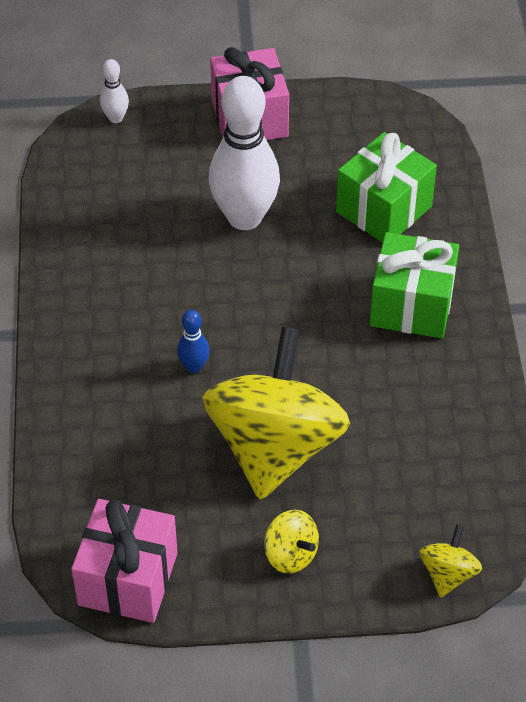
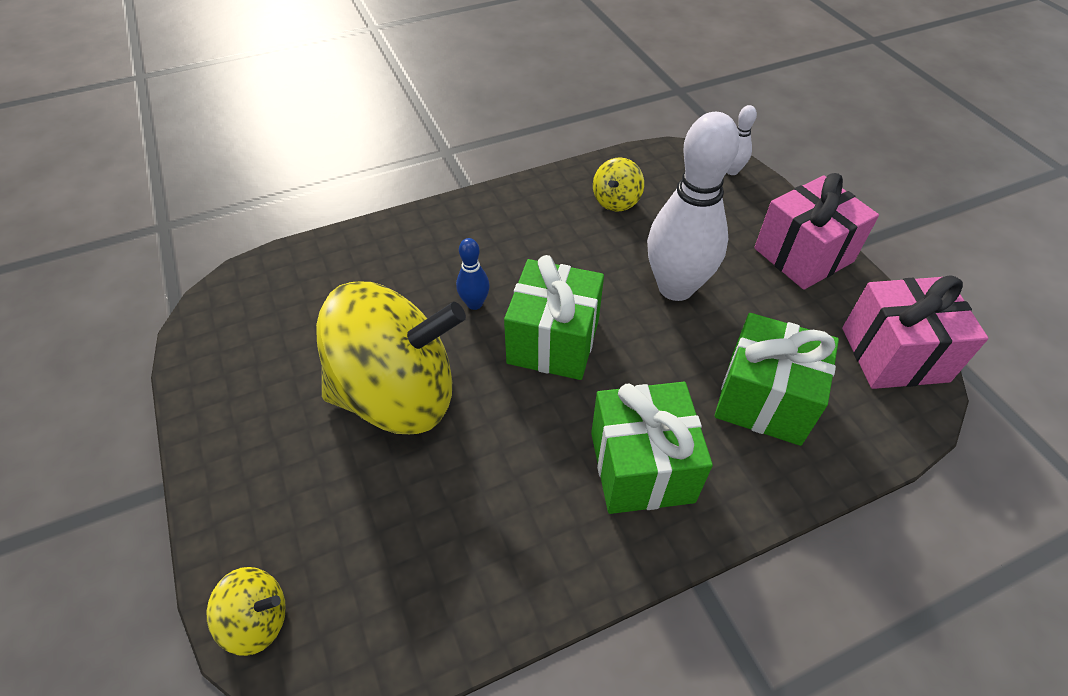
camera: 70 degrees right, 0 degrees up
pink gift [71,499,178,623] -> pink gift moved to [842,276,988,389]
yellow spinning top [264,510,319,574] -> yellow spinning top moved to [593,157,644,212]
none -> green gift [504,255,604,380]

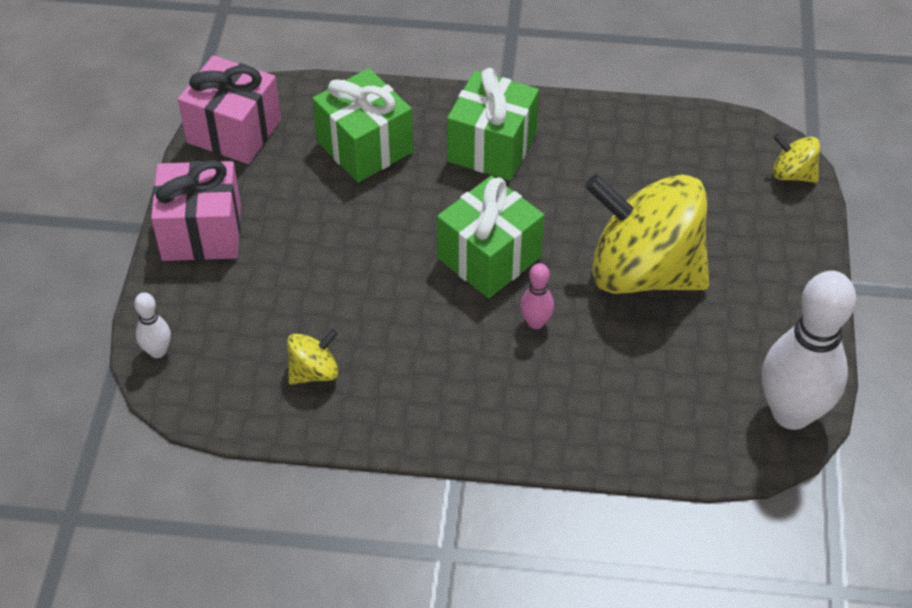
camera: 150 degrees left, 0 degrees up
blue bowling pin [456,238,490,310] -> pink bowling pin [520,263,554,329]
white bowling pin [647,112,740,301] -> white bowling pin moved to [762,271,856,430]

